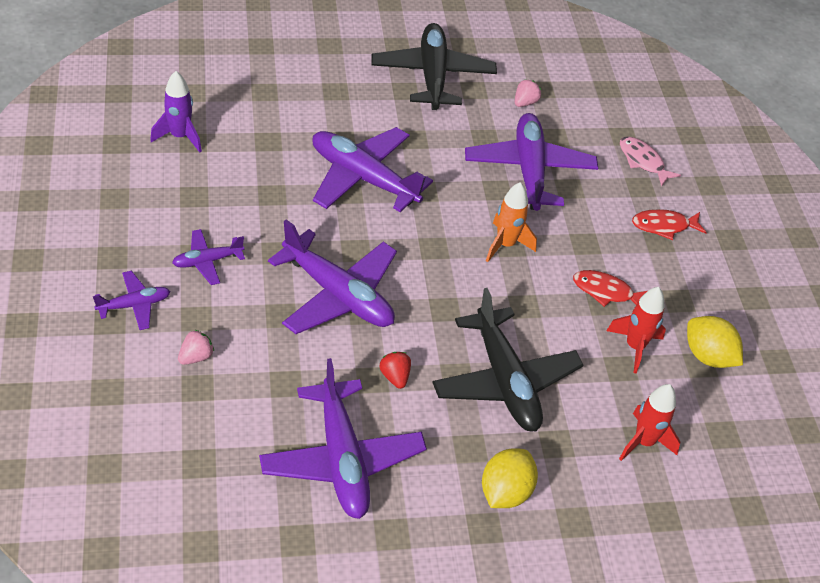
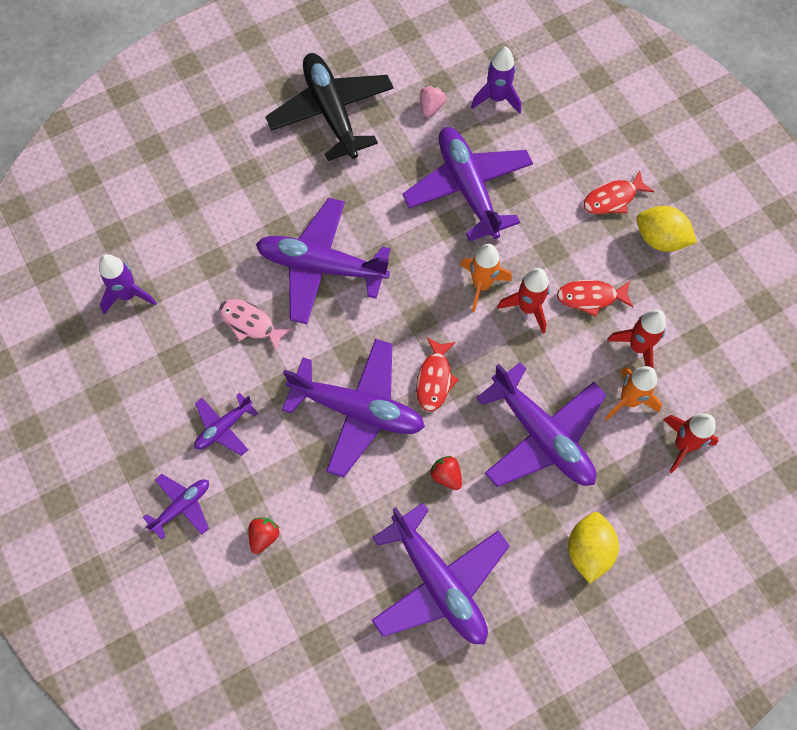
camera: 15 degrees left, 20 degrees up
pink strawberry [178,330,214,365] -> red strawberry [249,517,279,554]
black plane [432,288,584,432] -> purple plane [477,362,606,487]
pink fish [620,136,681,187] -> pink fish moved to [219,299,292,352]
yellow lemon [687,316,743,368] -> yellow lemon moved to [636,206,697,252]
none -> red fish [416,337,459,411]
none -> purple rocket [471,46,521,114]
none -> red rocket [497,268,550,334]
none -> orange rocket [605,366,662,420]

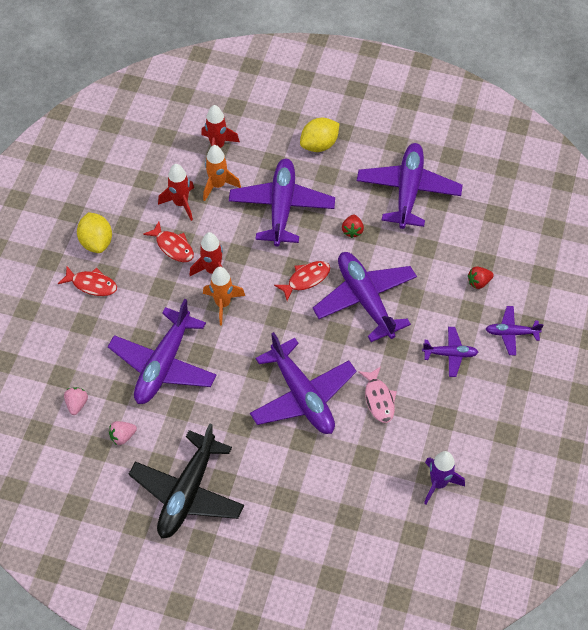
camera: 135 degrees left, 10 degrees down
purple rocket [471,46,521,114] -> pink strawberry [64,387,88,415]

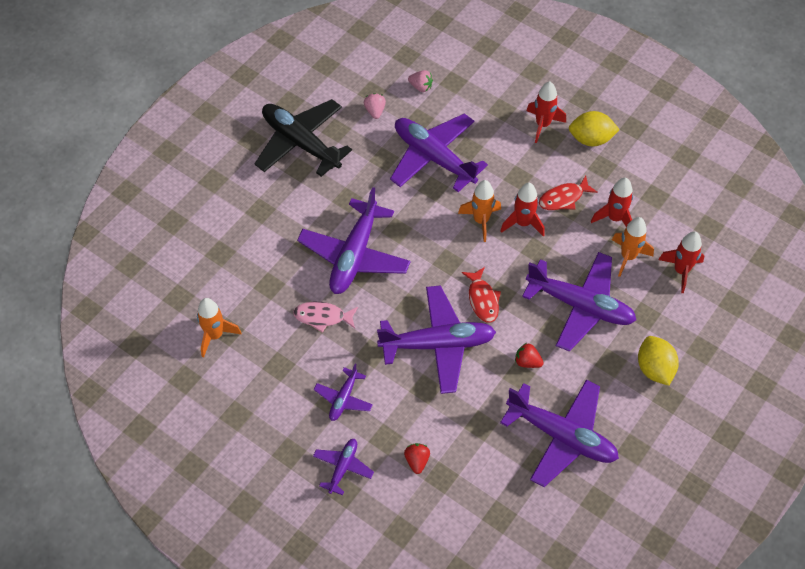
camera: 110 degrees right, 0 degrees up
red fish [58,266,117,296] -> red rocket [526,81,566,143]
purple plane [250,332,357,434] -> purple plane turned 60 degrees counterclockwise [297,187,411,294]
purple rocket [424,451,465,504] -> orange rocket [197,298,241,357]

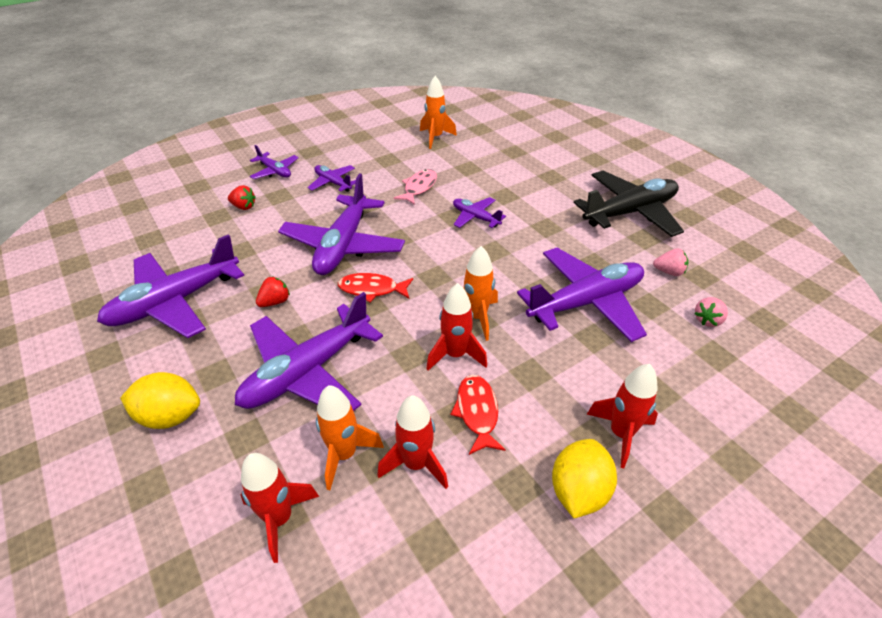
camera: 110 degrees right, 15 degrees down
purple plane [297,187,411,294] -> purple plane [453,197,506,228], size x0.50

